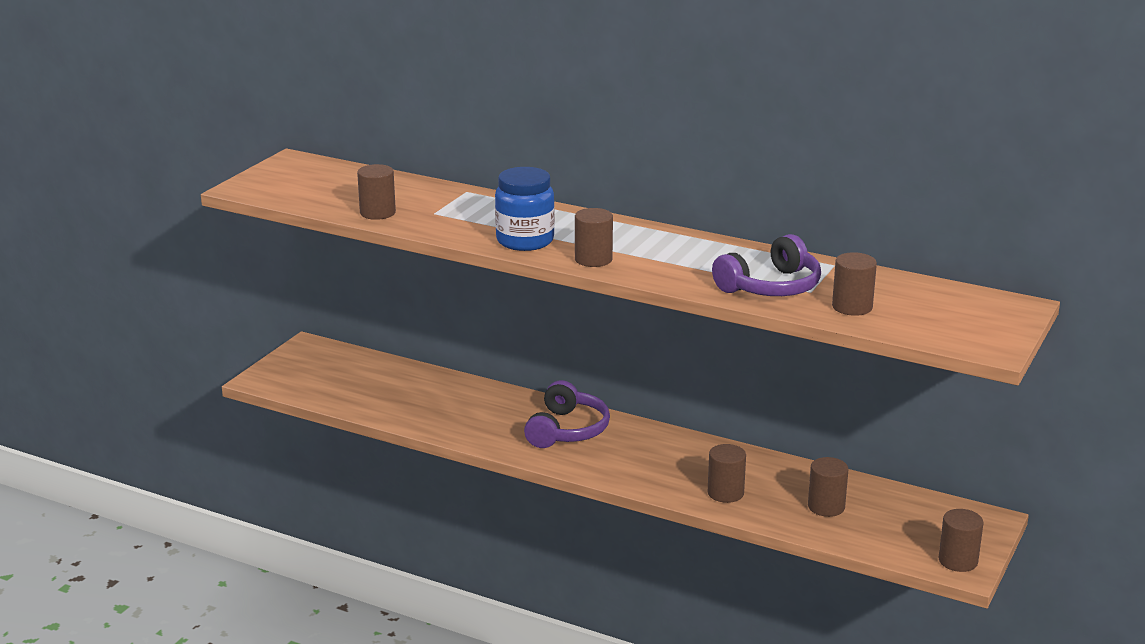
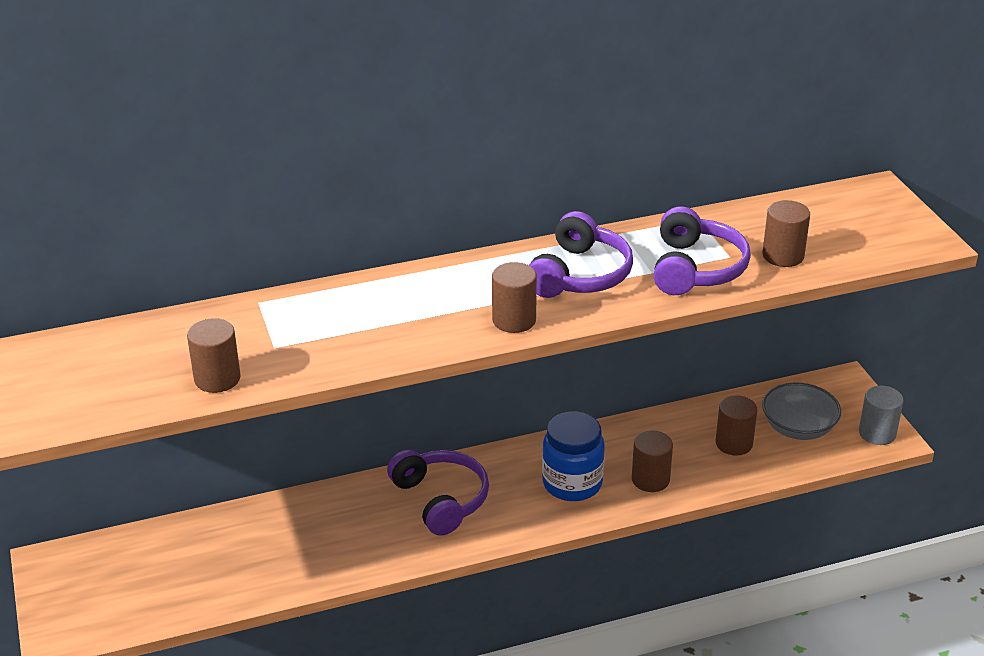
camera: 45 degrees left, 10 degrees up
blue jar [495,167,555,251] -> blue jar moved to [542,411,605,501]
brown cylinder [938,509,984,572] -> grey cylinder [859,386,903,445]
none -> purple headphones [529,211,633,298]
none -> grey bowl [762,383,841,440]

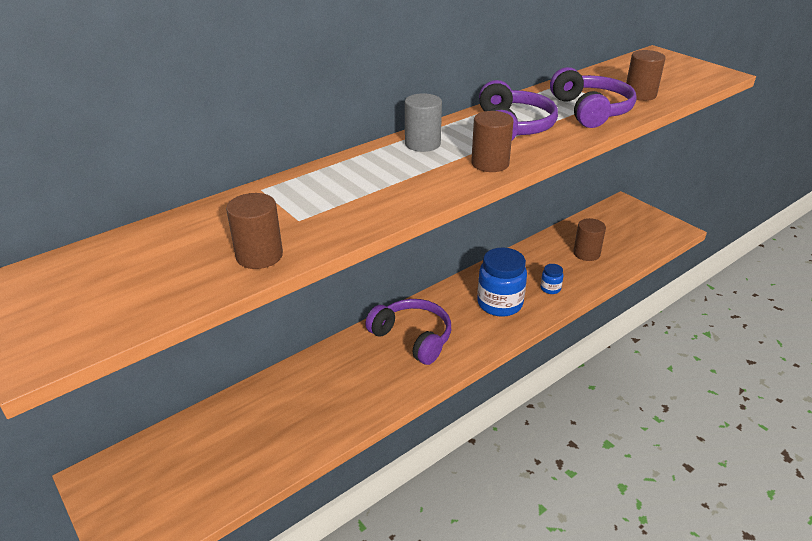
camera: 20 degrees left, 0 degrees up
brown cylinder [632,430,673,492] -> blue jar [540,264,563,294]
grey bowl [762,383,841,440] -> none
grey cylinder [859,386,903,445] -> grey cylinder moved to [405,94,442,152]

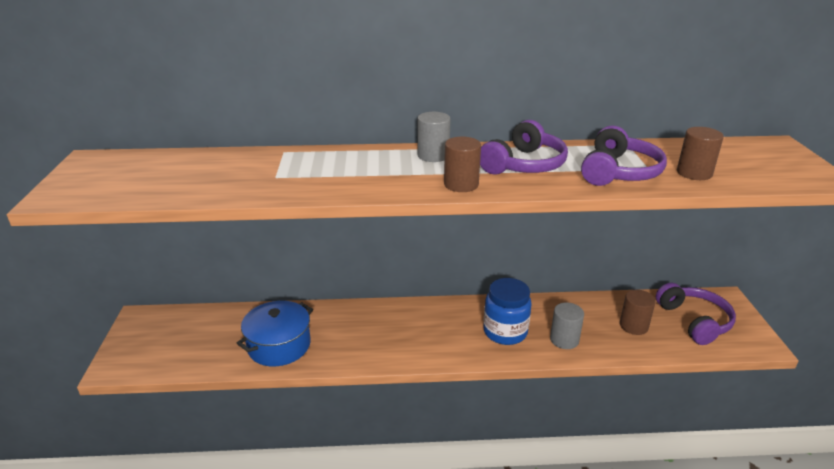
camera: 35 degrees right, 5 degrees down
brown cylinder [226,193,283,269] -> none
purple headphones [365,299,451,365] -> purple headphones moved to [656,283,736,345]
blue jar [540,264,563,294] -> grey cylinder [550,302,584,349]
none -> blue pot [237,301,313,366]

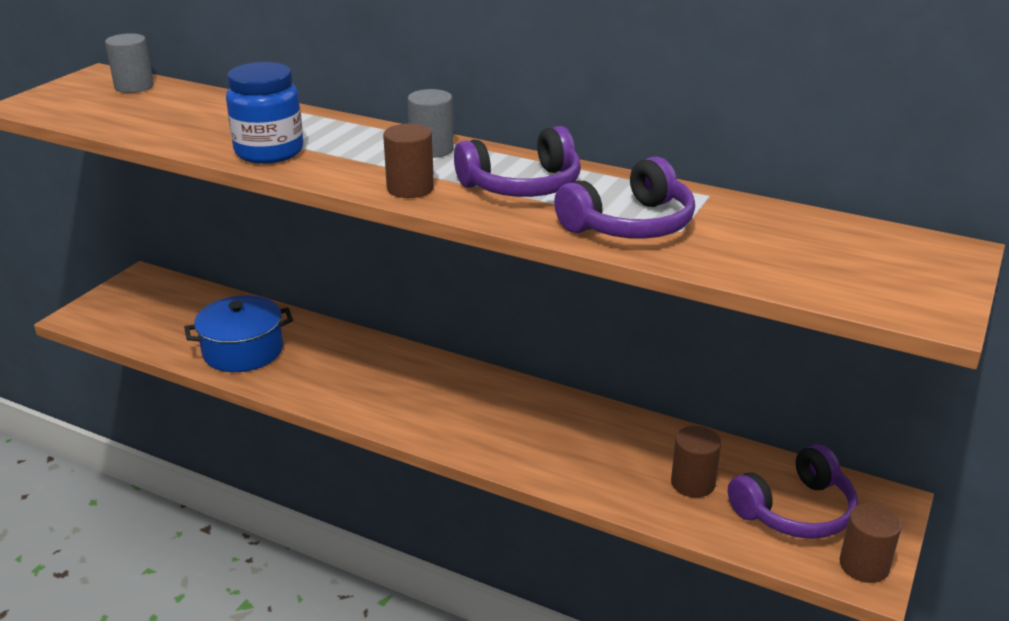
camera: 30 degrees right, 0 degrees up
blue jar [483,278,532,345] -> blue jar moved to [226,62,303,164]
grey cylinder [550,302,584,349] -> grey cylinder moved to [105,33,154,93]
purple headphones [656,283,736,345] -> purple headphones turned 45 degrees clockwise [728,444,858,539]
brown cylinder [677,127,724,180] -> brown cylinder moved to [840,503,902,583]

